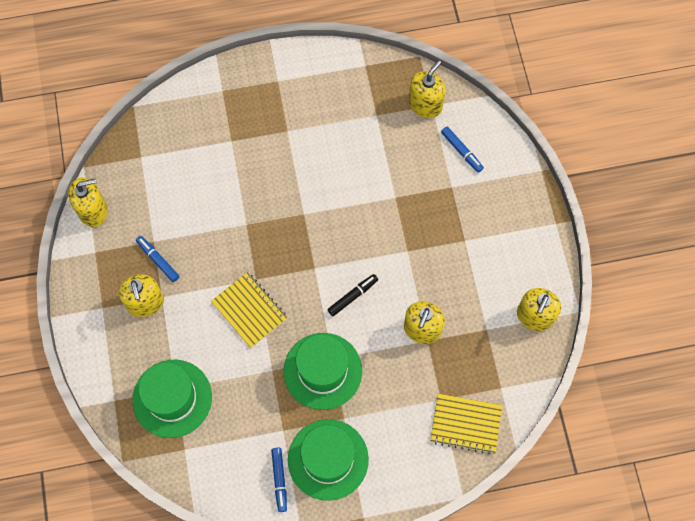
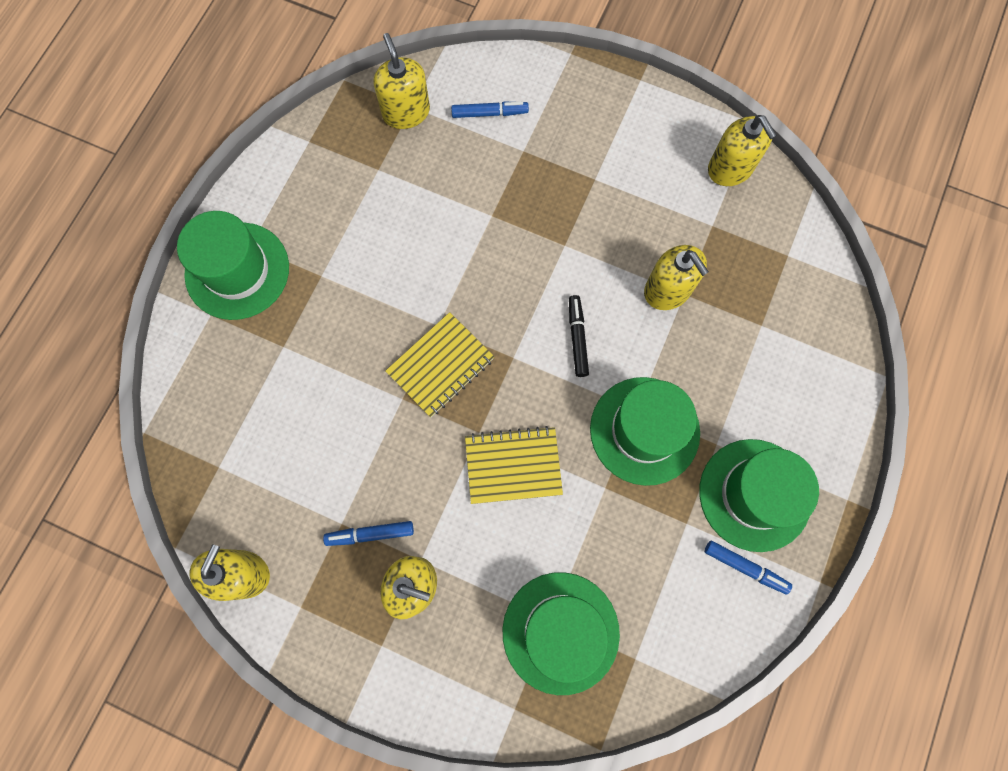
camera: 55 degrees left, 5 degrees up
yellow notebook [430,394,502,454] -> yellow notebook moved to [386,312,495,417]
none -> green hat [177,211,289,320]

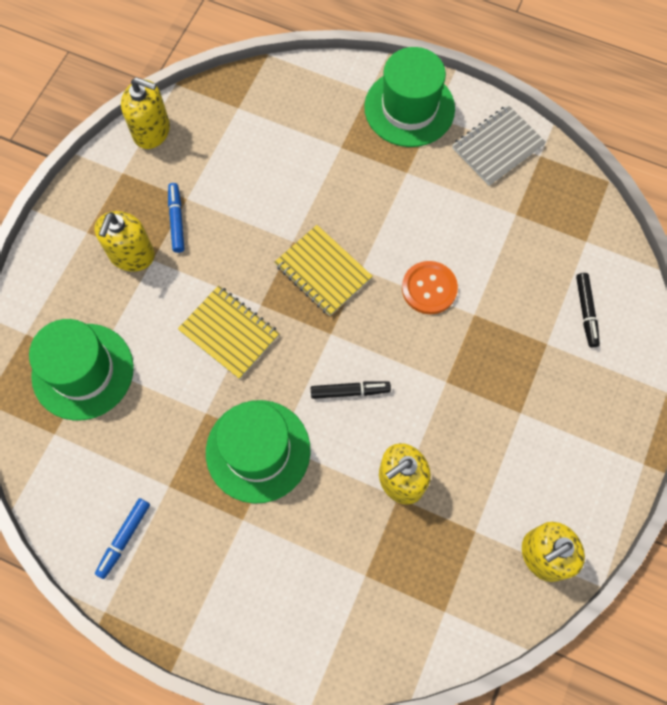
camera: 90 degrees right, 5 degrees down
yellow soap dispenser [373,33,430,129] -> none
blue marker [451,101,529,118] -> black marker [576,273,600,348]
yellow notebook [465,426,563,504] -> yellow notebook turned 45 degrees counterclockwise [178,285,280,379]
green hat [699,439,819,552] -> none
none -> orange button [402,261,458,314]
none -> grey notebook [452,105,546,186]

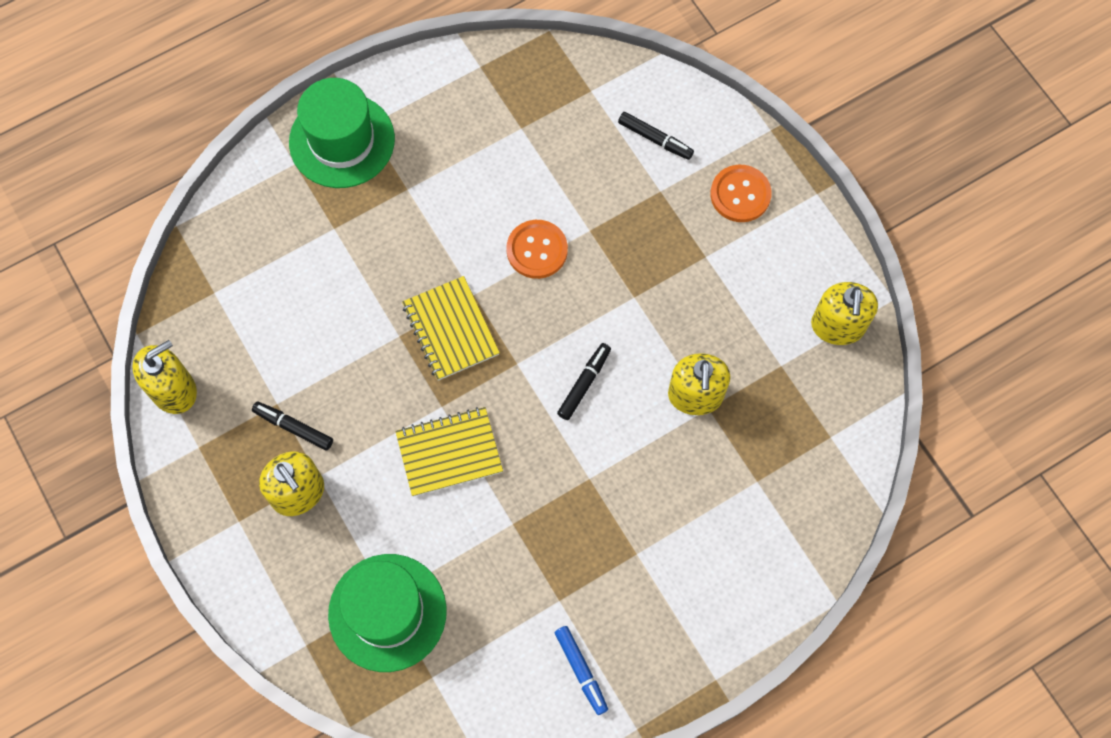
camera: 55 degrees left, 0 degrees up
blue marker [168,183,184,253] -> black marker [252,401,333,451]
green hat [206,400,311,503] -> none
yellow notebook [275,225,372,316] -> yellow notebook turned 75 degrees clockwise [402,276,500,381]
grey notebook [452,105,546,186] -> none
none -> orange button [710,165,772,222]

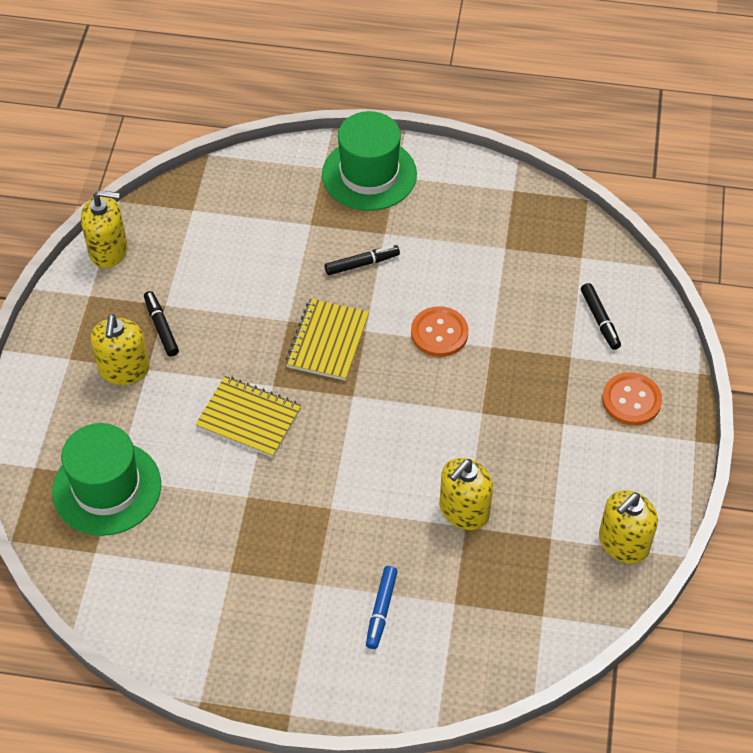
camera: 40 degrees right, 15 degrees down
blue marker [555,626,608,715] -> blue marker moved to [366,566,398,649]
black marker [557,343,611,420] -> black marker moved to [325,245,400,275]

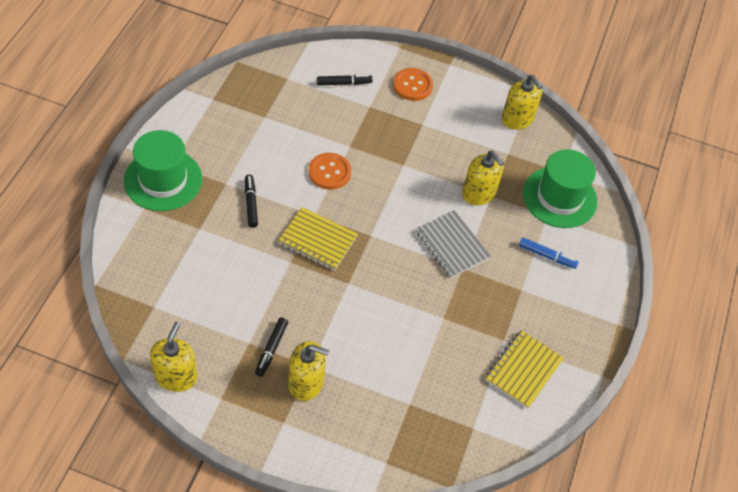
camera: 85 degrees left, 0 degrees up
green hat [52,423,161,536] -> green hat moved to [523,149,597,228]
black marker [144,291,179,357] -> black marker turned 60 degrees counterclockwise [255,318,288,377]
yellow notebook [195,376,301,458] -> yellow notebook moved to [485,330,564,409]
none -> grey notebook [416,210,491,278]

